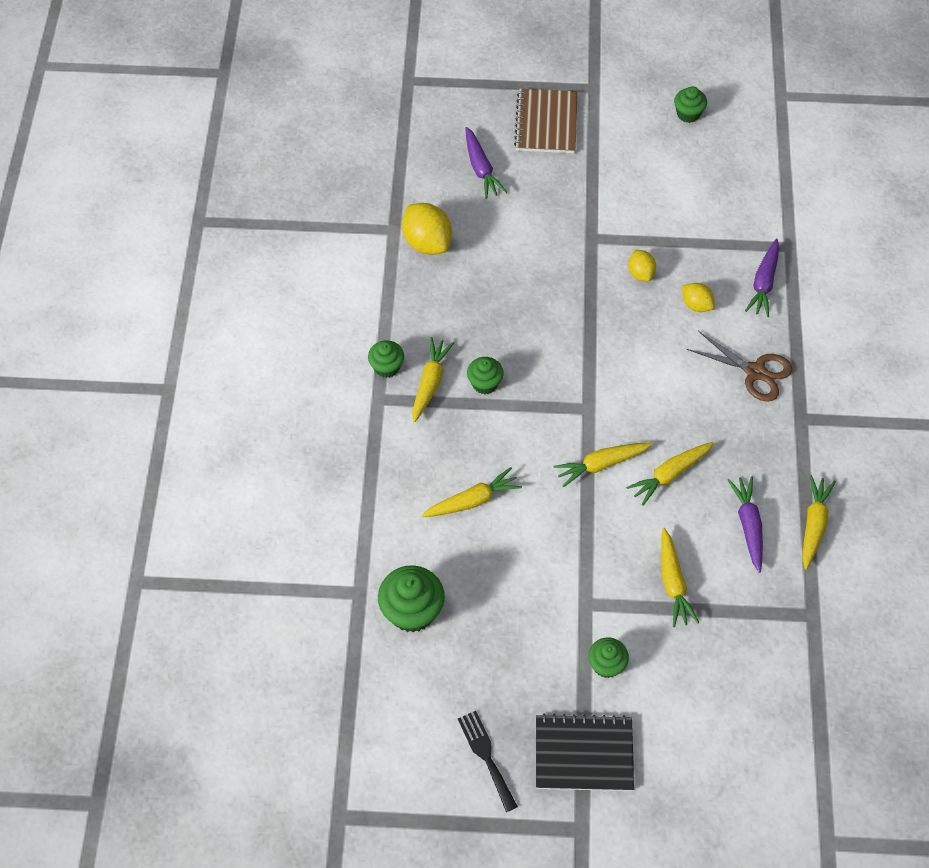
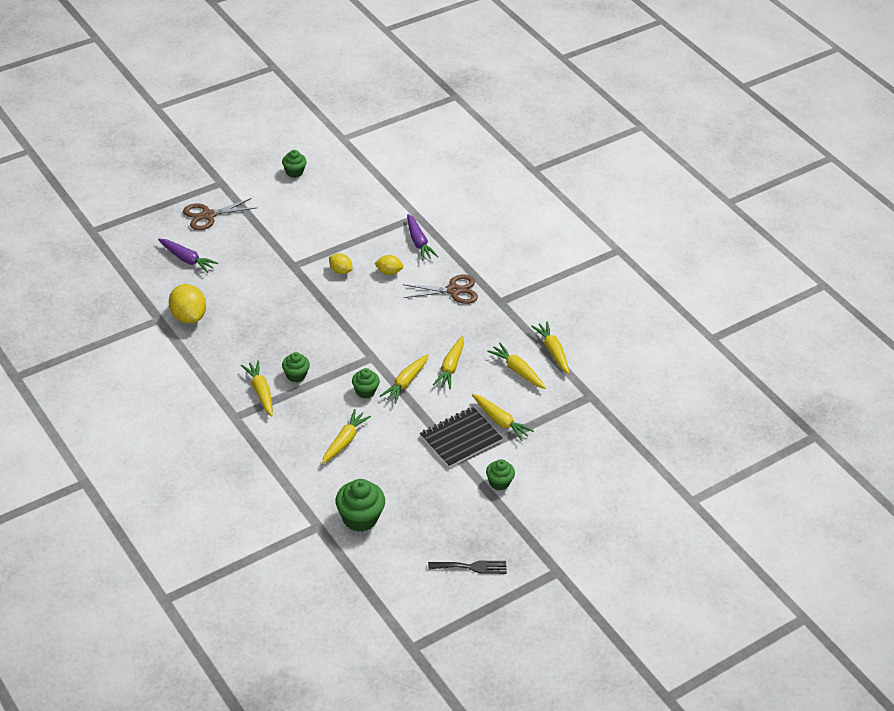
camera: 40 degrees left, 15 degrees down
green cupcake [368,340,404,378] -> green cupcake moved to [352,368,380,398]
yellow lemon [402,203,452,255] -> yellow lemon turned 45 degrees clockwise [169,284,206,323]
black fork [458,711,518,812] -> black fork turned 150 degrees clockwise [428,560,507,574]
brown notebook [514,89,578,153] -> brown scissors [183,198,258,230]
black notebook [536,714,634,791] -> black notebook moved to [420,407,503,468]
purple carrot [728,476,763,573] -> yellow carrot [487,343,546,389]

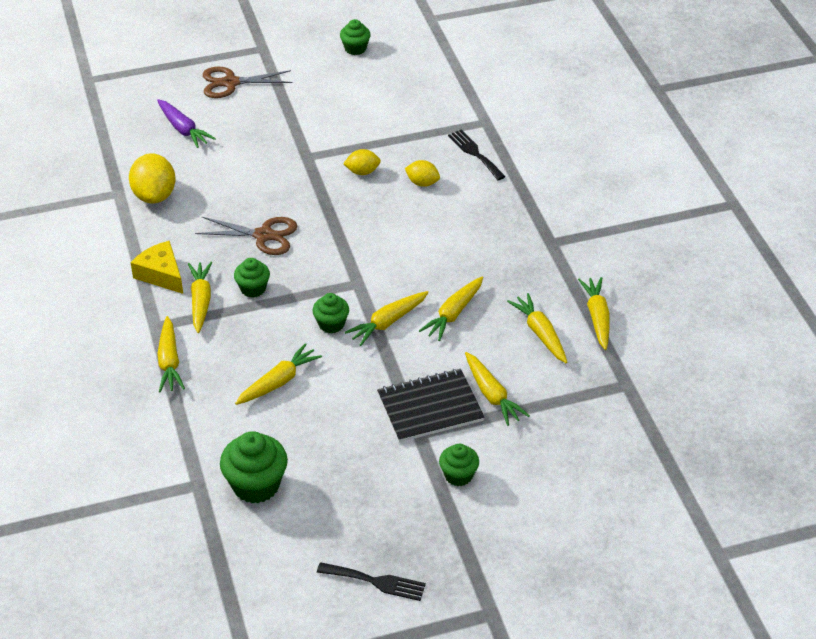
camera: 20 degrees right, 0 degrees up
yellow lemon [329,253,353,274] -> yellow lemon turned 60 degrees counterclockwise [343,149,381,175]
brown scissors [402,275,478,304] -> brown scissors moved to [195,217,297,255]
purple carrot [407,214,438,261] -> black fork [448,129,506,180]
none -> yellow cheese [131,241,183,294]
none -> yellow carrot [157,316,185,392]

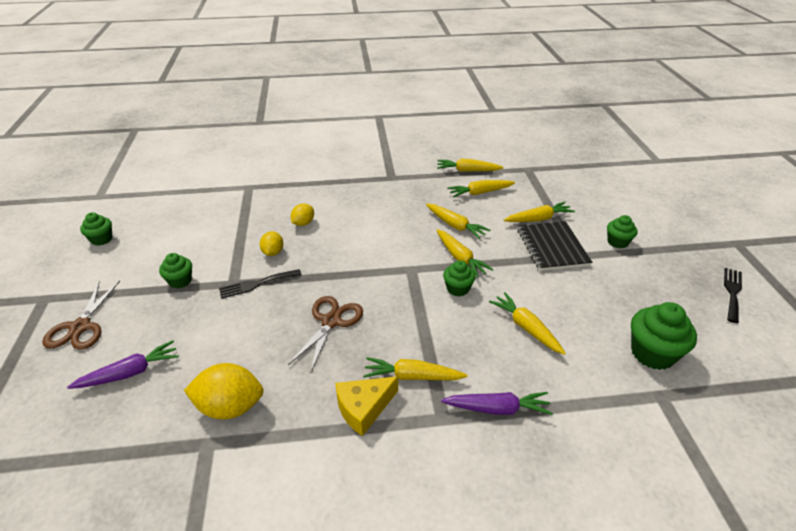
camera: 80 degrees left, 5 degrees down
yellow carrot [157,316,185,392] -> purple carrot [441,392,553,415]
green cupcake [234,258,270,298] -> green cupcake moved to [159,253,192,289]
black fork [448,129,506,180] -> black fork moved to [219,269,302,299]

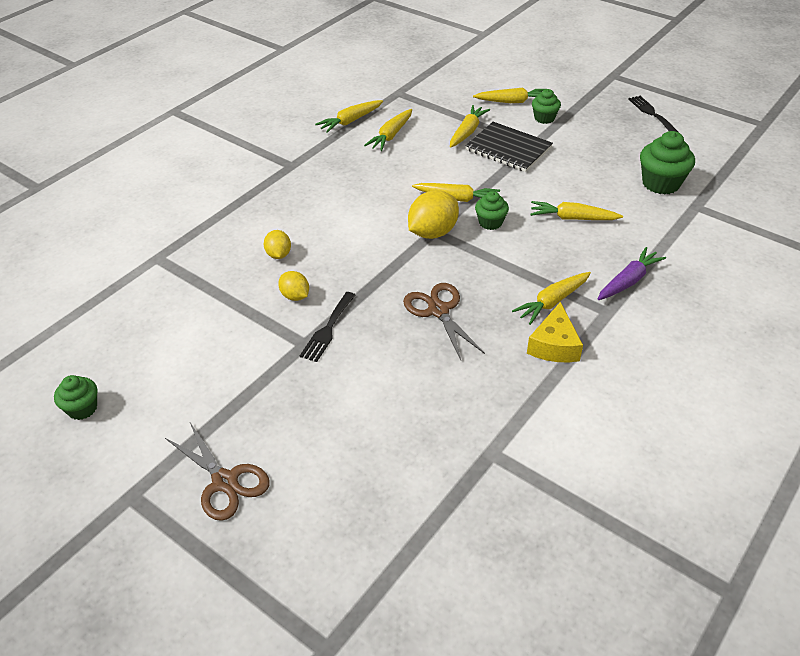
camera: 45 degrees left, 5 degrees up
purple carrot [67,340,179,389] -> none
green cupcake [159,253,192,289] -> none
yellow lemon [184,363,264,419] -> yellow lemon moved to [408,190,459,239]
yellow carrot [426,204,491,239] -> yellow carrot moved to [473,87,545,103]

